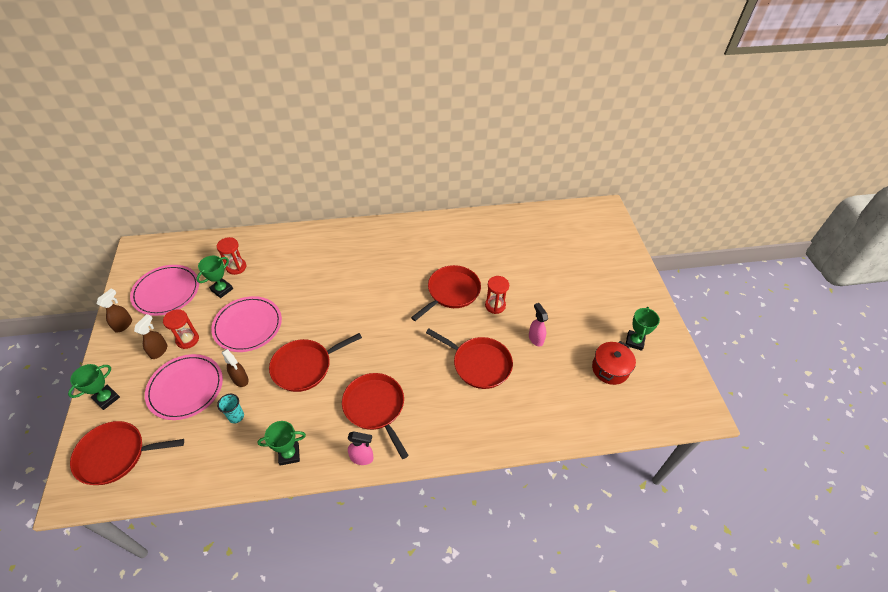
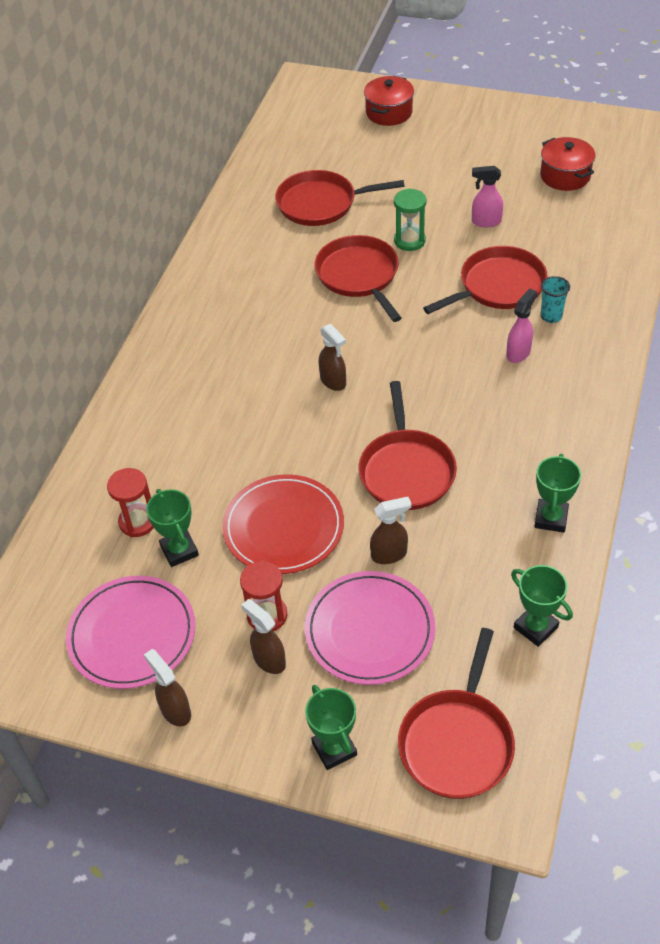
camera: 60 degrees left, 0 degrees up
pink plate [211,296,282,352] -> red plate [222,474,344,574]
turquoise cup [217,394,244,423] -> turquoise cup moved to [541,276,570,323]
red pan [342,373,409,459] -> red pan moved to [275,170,405,226]
pink spray bottle [348,431,373,465] -> pink spray bottle moved to [506,288,537,363]
red hourglass [485,276,509,314] -> green hourglass [394,188,426,251]
green trophy [626,307,660,351] -> green trophy moved to [511,565,573,647]
none -> brown spray bottle [319,324,346,391]
none -> red pot [364,76,414,126]

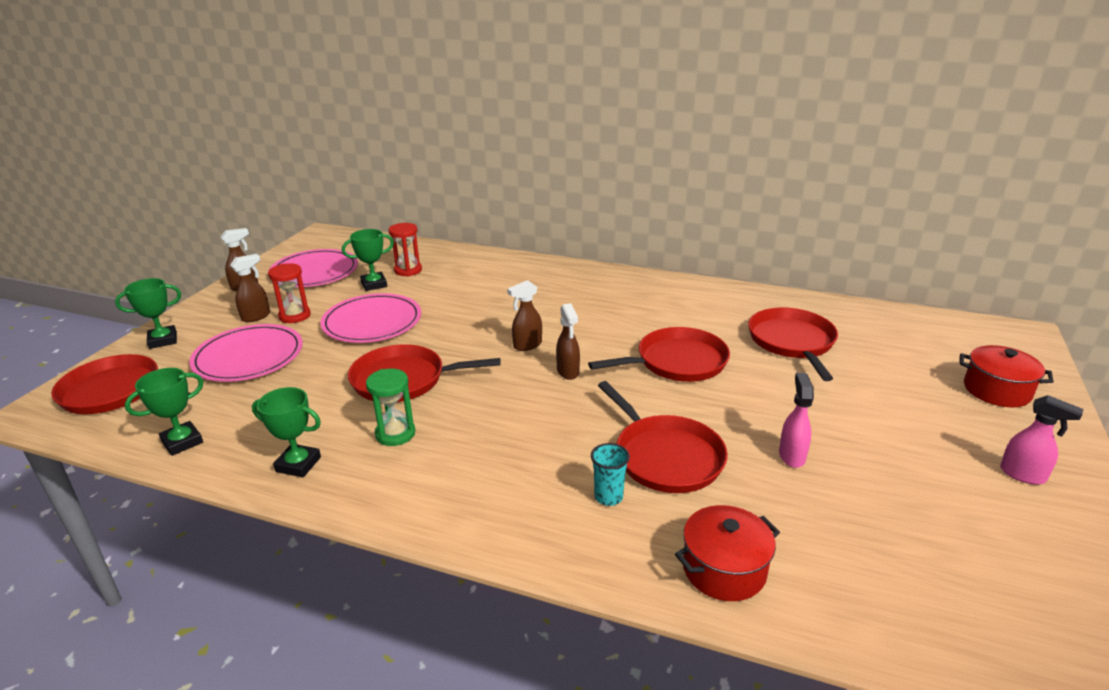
camera: 90 degrees right, 20 degrees down
red plate [222,474,344,574] -> pink plate [320,293,421,343]
brown spray bottle [370,497,411,564] -> brown spray bottle moved to [556,303,580,380]
green hourglass [394,188,426,251] -> green hourglass moved to [366,368,415,446]
pink spray bottle [506,288,537,363] -> pink spray bottle moved to [1000,395,1083,485]
red pot [540,137,595,191] -> red pot moved to [675,505,780,601]

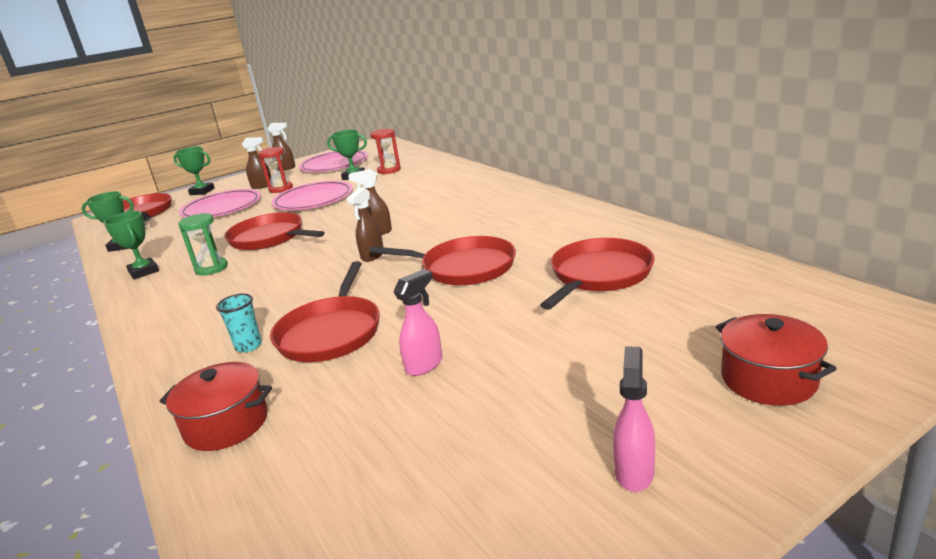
camera: 40 degrees right, 5 degrees down
pink spray bottle [1000,395,1083,485] -> pink spray bottle turned 150 degrees counterclockwise [613,346,655,492]

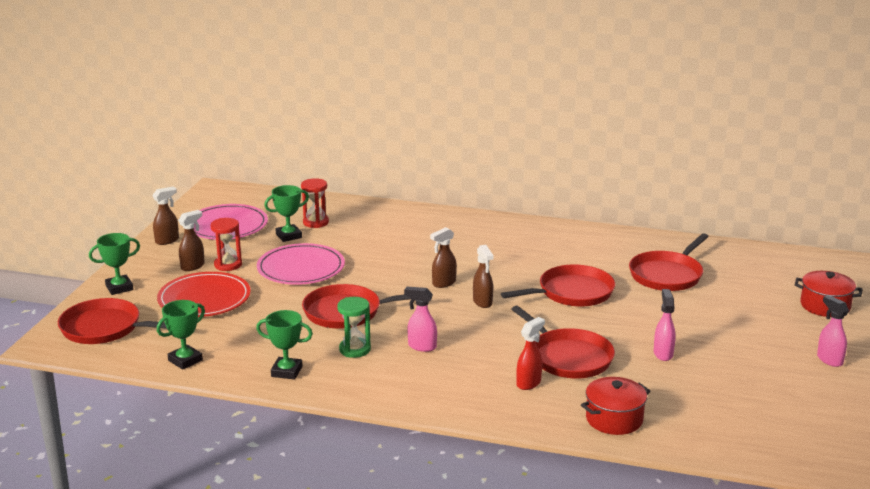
camera: 45 degrees left, 0 degrees up
pink plate [179,189,261,218] -> red plate [157,272,251,317]
turquoise cup [216,293,262,353] -> red spray bottle [516,317,545,390]
red pan [540,238,655,310] -> red pan turned 135 degrees counterclockwise [629,233,709,291]
none -> pink spray bottle [404,287,437,352]

